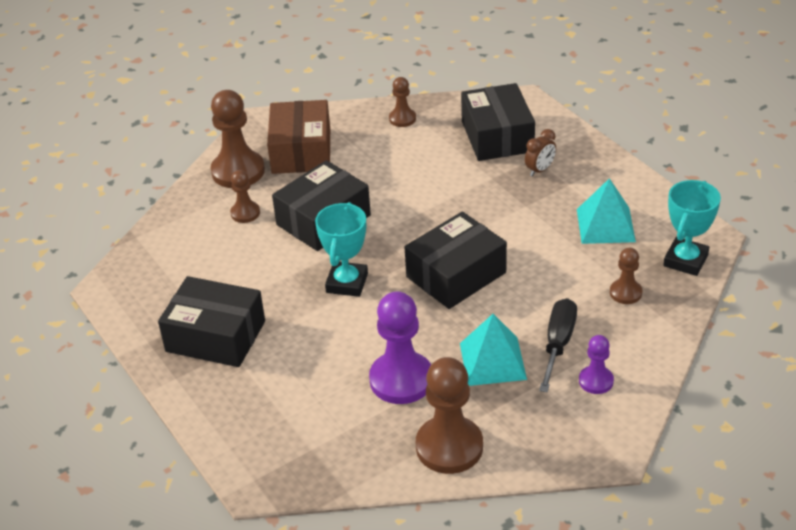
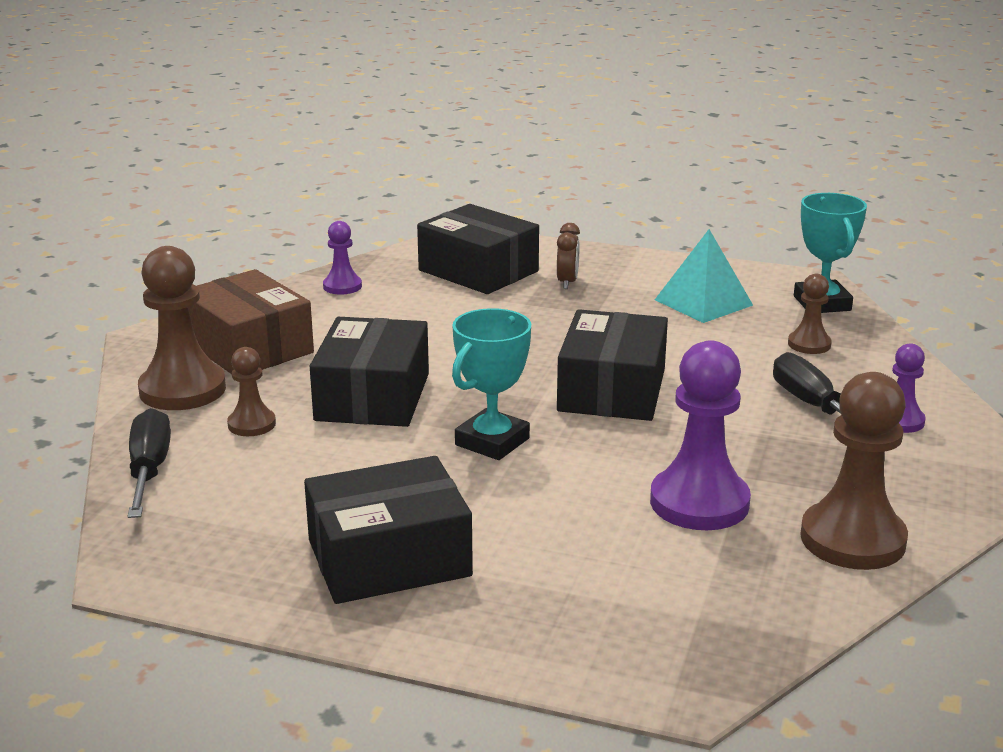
camera: 40 degrees left, 15 degrees down
turquoise trophy [315,202,368,297] -> turquoise trophy turned 60 degrees clockwise [452,308,531,460]
brown pawn [389,77,416,127] -> purple pawn [323,221,362,295]
turquoise pyramid [460,314,527,386] -> none
none -> black screwdriver [127,408,171,518]

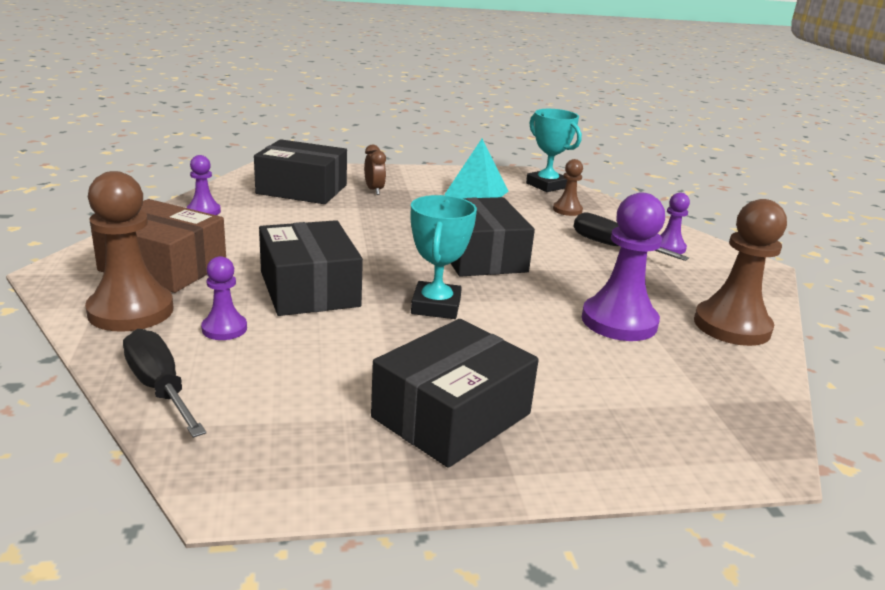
camera: 30 degrees left, 0 degrees up
brown pawn [227,347,276,436] -> purple pawn [201,256,247,340]

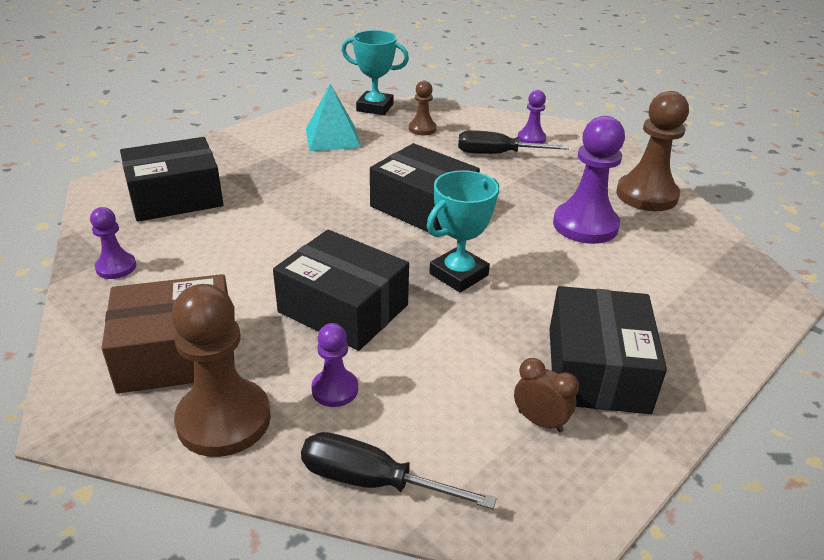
camera: 35 degrees left, 10 degrees up
brown clock [364,145,386,195] -> brown clock moved to [514,358,579,433]
turquoise trophy [411,195,477,319] -> turquoise trophy turned 75 degrees clockwise [427,170,499,292]

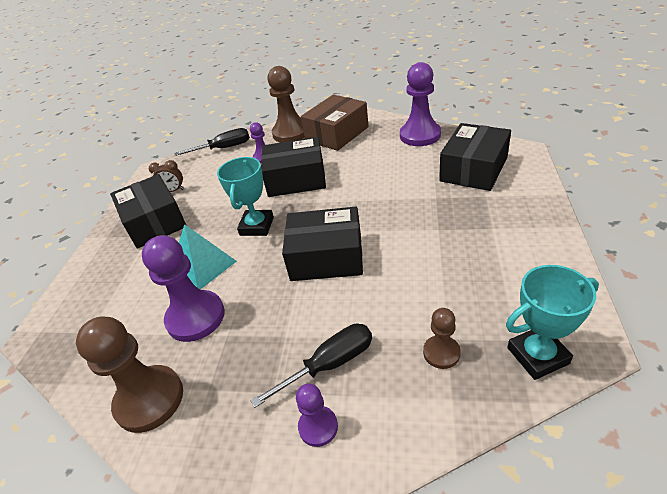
camera: 150 degrees right, 5 degrees up
purple pawn [90,207,136,279] -> purple pawn [400,62,441,146], size x1.88
turquoise pyramid [306,84,361,151] -> turquoise pyramid moved to [179,224,237,289]

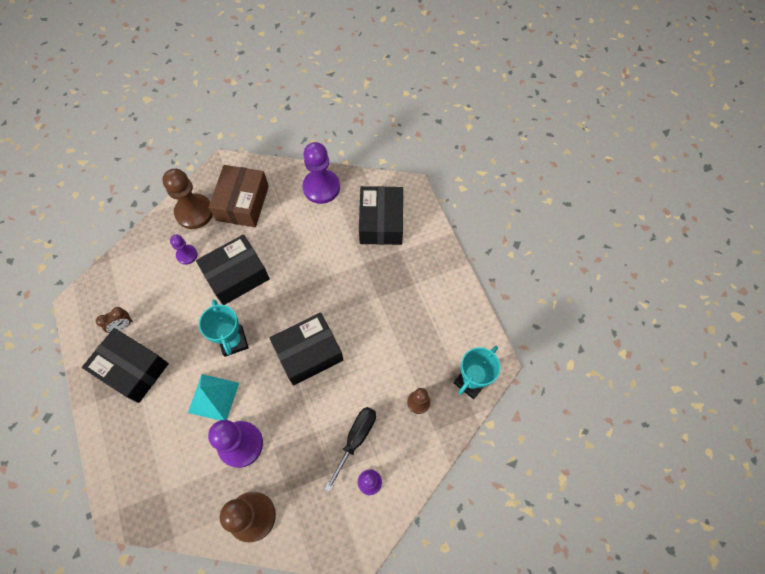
camera: 35 degrees left, 25 degrees up
black screwdriver [175,128,250,156] -> none

